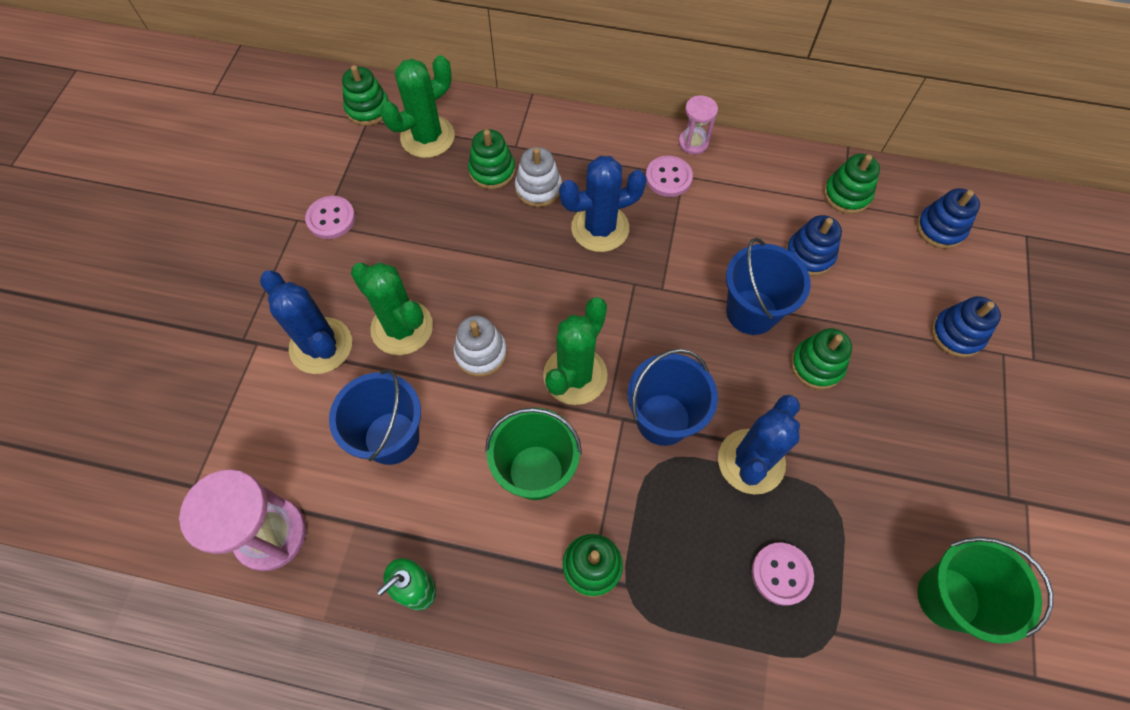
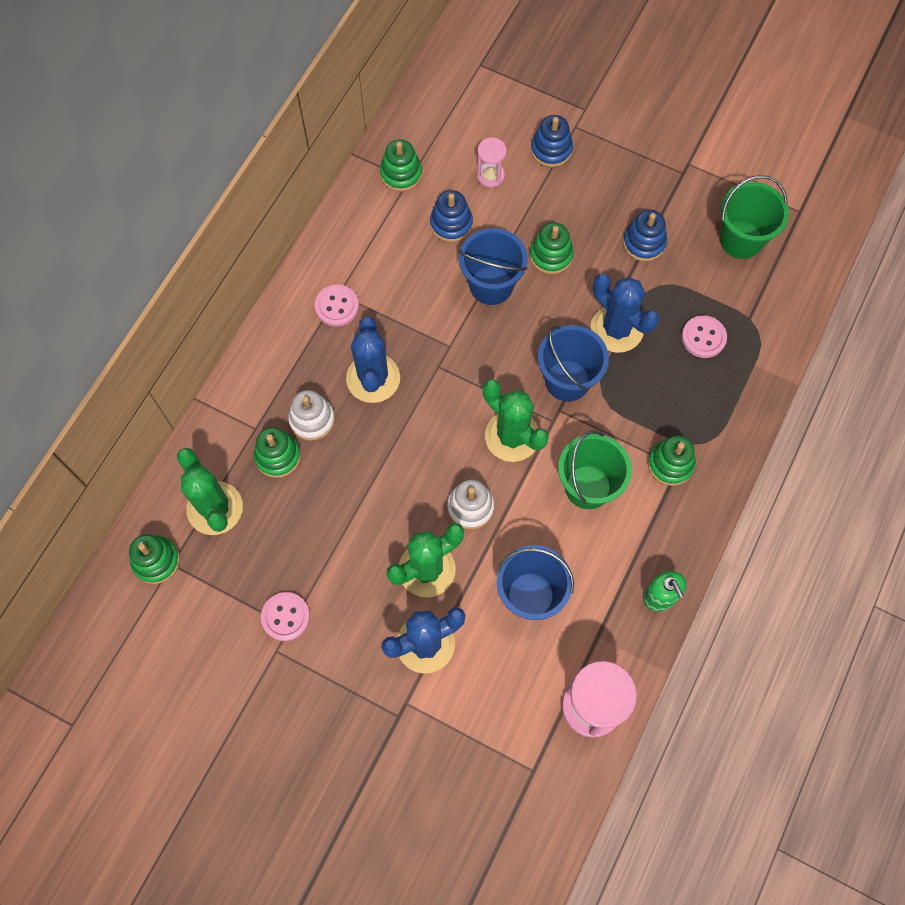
camera: 75 degrees left, 5 degrees up
pink hourglass [679,95,718,154] -> pink hourglass moved to [477,138,507,188]
blue stacking toy [916,188,980,249] -> blue stacking toy moved to [623,210,667,262]

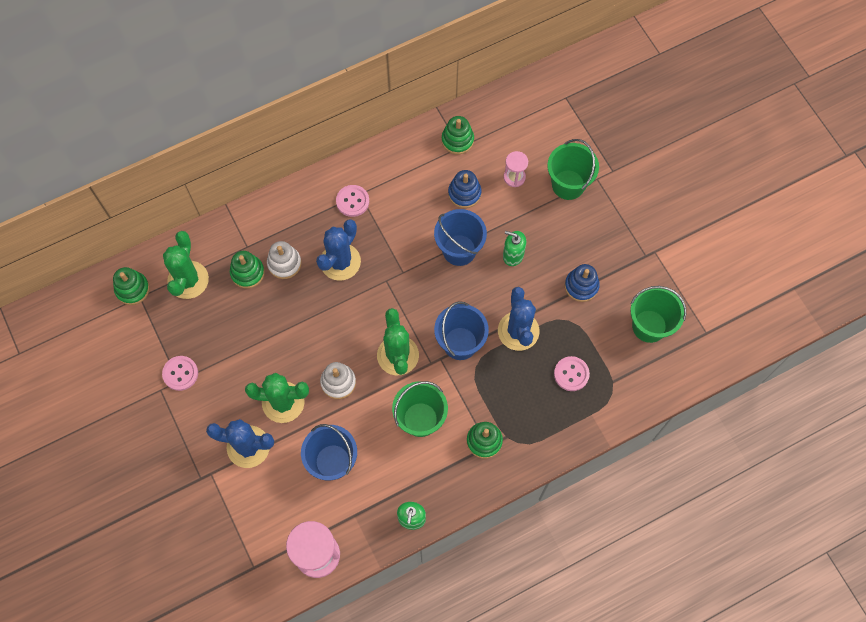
camera: 35 degrees right, 0 degrees up
green stacking toy [530,222,574,274] -> green soap dispenser [503,231,526,266]
blue stacking toy [531,115,573,167] -> green bucket [547,139,599,200]

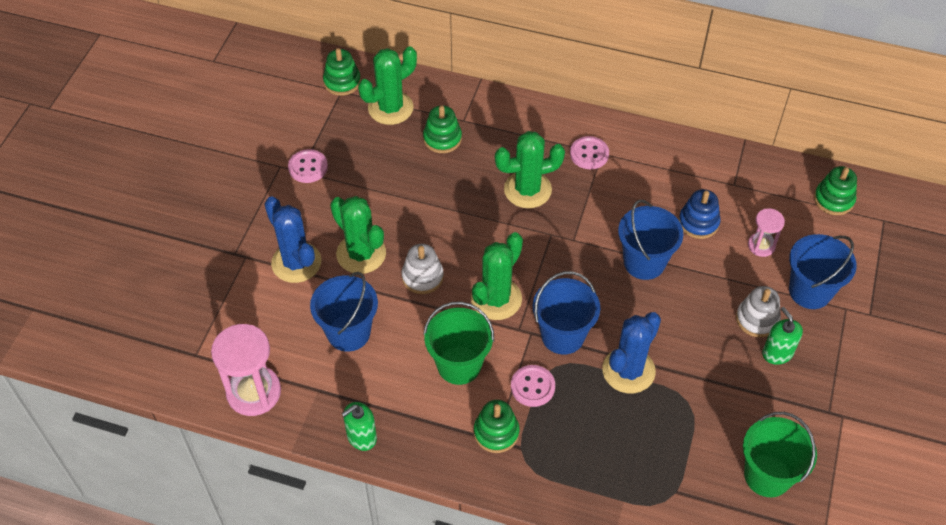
camera: 45 degrees right, 15 degrees down
white stacking toy [267,241,301,279] -> white stacking toy moved to [736,286,781,337]
blue cactus [316,219,361,281] -> green cactus [495,131,565,208]
green stacking toy [442,116,474,154] -> green stacking toy moved to [814,166,857,215]
green soap dispenser [503,231,526,266] -> green soap dispenser moved to [762,307,803,365]
green bucket [547,139,599,200] -> blue bucket [789,234,857,309]
pink button [554,356,590,391] -> pink button moved to [511,365,555,407]
blue stacking toy [565,264,600,302] -> none

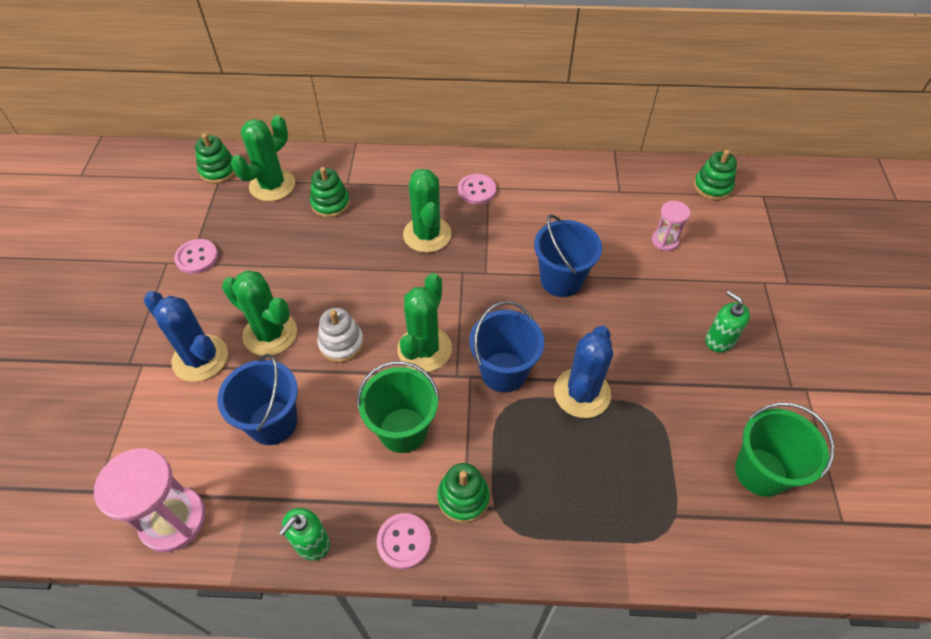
camera: 15 degrees left, 0 degrees up
green cactus [495,131,565,208] -> green cactus turned 75 degrees counterclockwise [403,169,452,253]
pink button [511,365,555,407] -> pink button moved to [377,513,431,569]
blue stacking toy [679,189,720,239] -> none
white stacking toy [736,286,781,337] -> none
blue bucket [789,234,857,309] -> none

